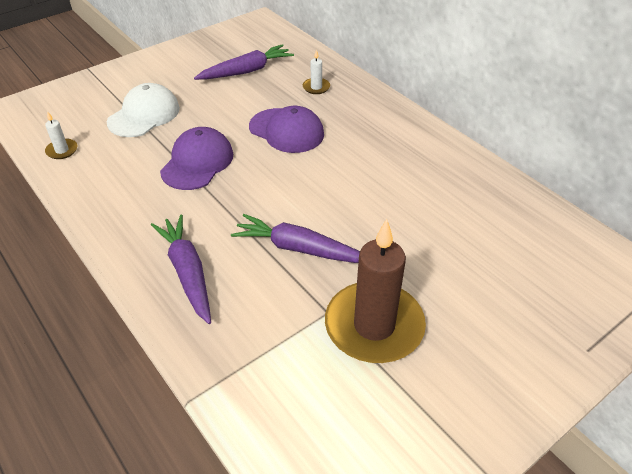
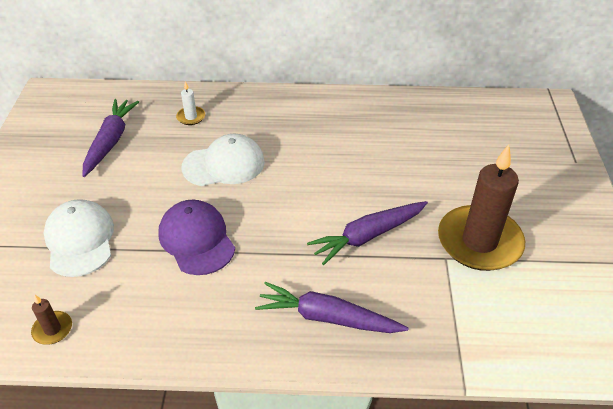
camera: 50 degrees left, 0 degrees up
white candle [45,111,77,159] -> brown candle [31,295,72,345]
purple cap [249,106,324,153] -> white cap [182,134,265,186]

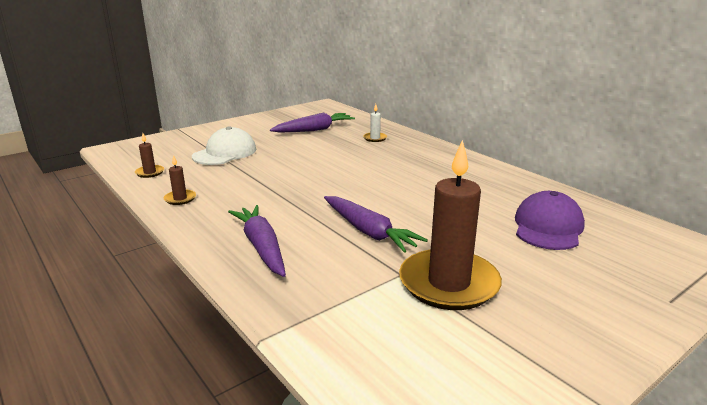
camera: 50 degrees right, 20 degrees down
purple cap [158,200,235,275] -> purple cap moved to [515,191,585,250]
white cap [182,134,265,186] -> none
purple carrot [307,201,428,265] -> purple carrot turned 150 degrees counterclockwise [324,196,428,253]
none -> brown candle [164,155,196,205]

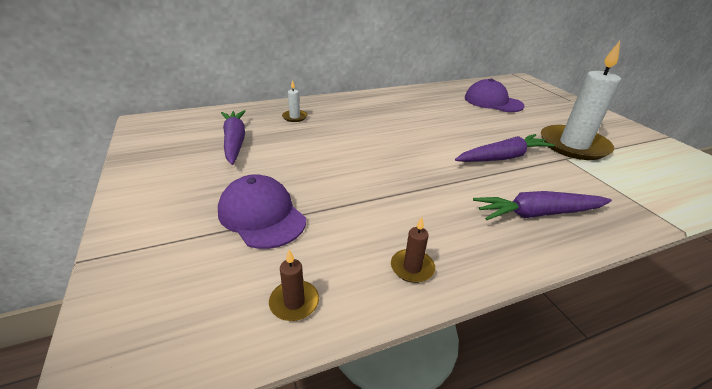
camera: 75 degrees left, 10 degrees up
white cap [192,126,256,165] -> purple cap [218,174,306,249]
brown candle [399,140,502,310] -> white candle [541,41,621,160]

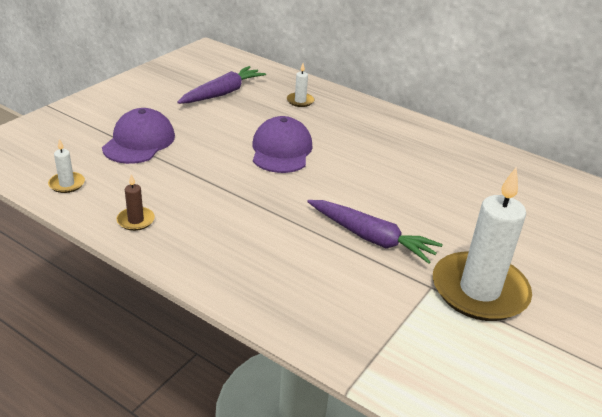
camera: 55 degrees right, 0 degrees up
brown candle [269,250,319,321] -> white candle [48,139,85,193]
purple cap [465,79,525,112] -> purple cap moved to [252,116,313,173]
purple carrot [473,191,612,220] -> none

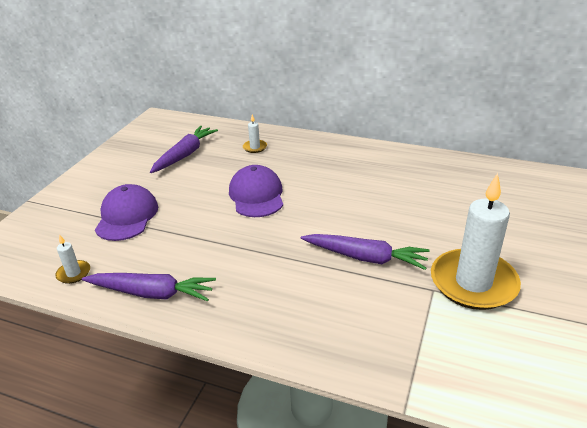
camera: 10 degrees left, 0 degrees up
brown candle [117,174,155,231] -> purple carrot [82,273,216,301]

